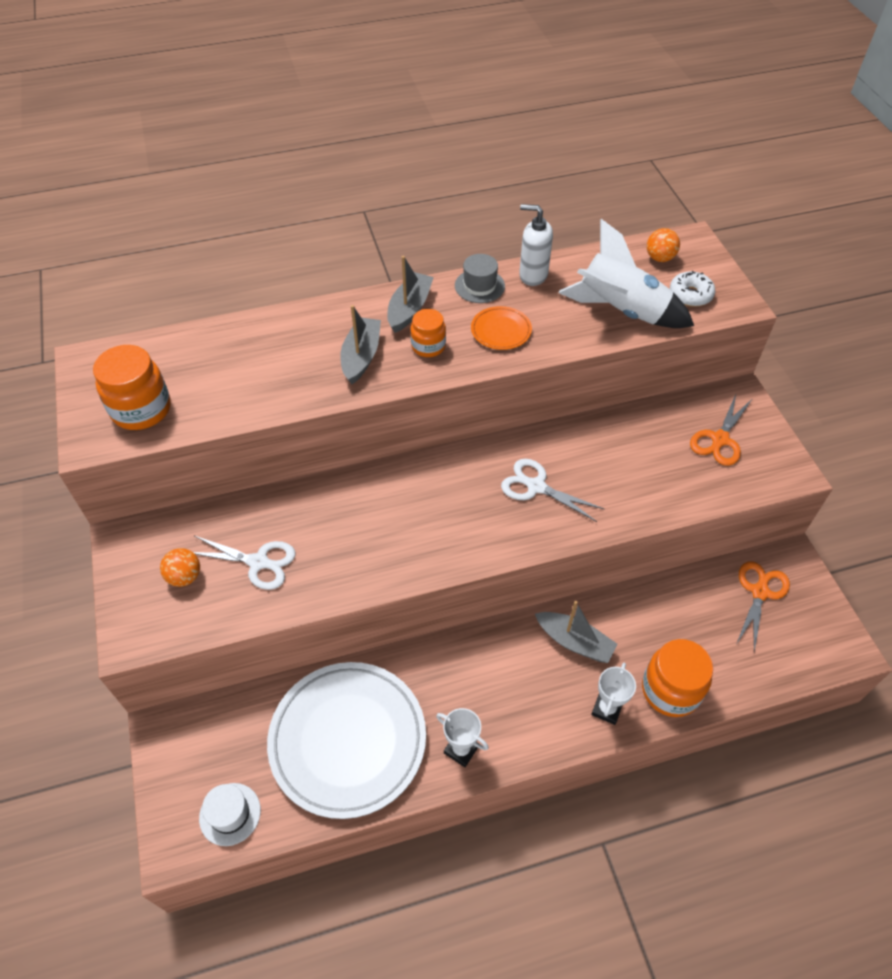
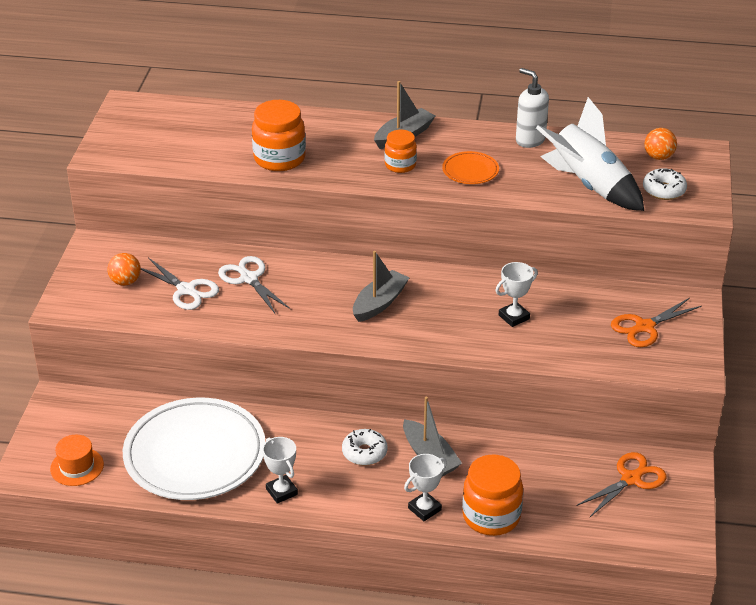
camera: 25 degrees right, 15 degrees down
orange jar [93,345,170,430] -> orange jar moved to [252,100,306,171]
white hat [199,783,261,846] -> orange hat [50,435,104,486]
grey boat [340,305,381,384] -> grey boat moved to [353,251,410,322]
grey hat [455,254,505,303] -> none
white scissors [501,459,604,522] -> white scissors moved to [218,256,291,315]
none -> white donut [342,429,388,465]
none -> white trophy [495,262,538,327]

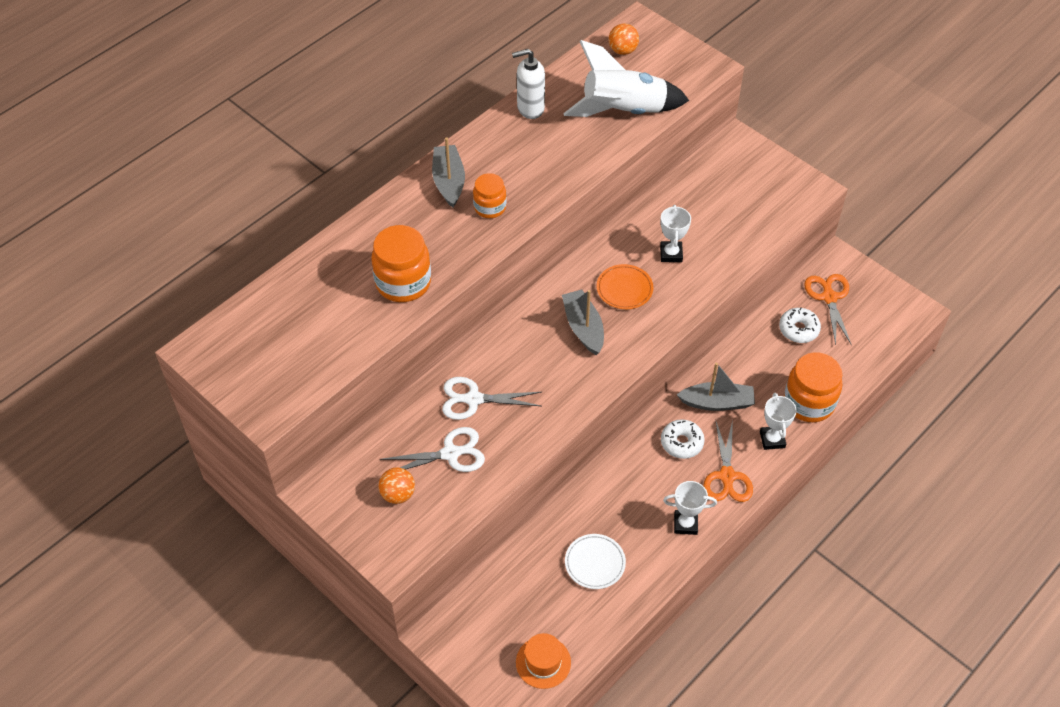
camera: 55 degrees left, 15 degrees up
white plate [123,398,266,500] -> white plate [565,534,626,589], size x0.43
orange plate [442,151,499,184] -> orange plate moved to [597,264,653,309]
orange scissors [611,298,702,347] -> orange scissors moved to [703,420,753,502]
white donut [643,168,687,200] -> white donut moved to [779,307,821,343]

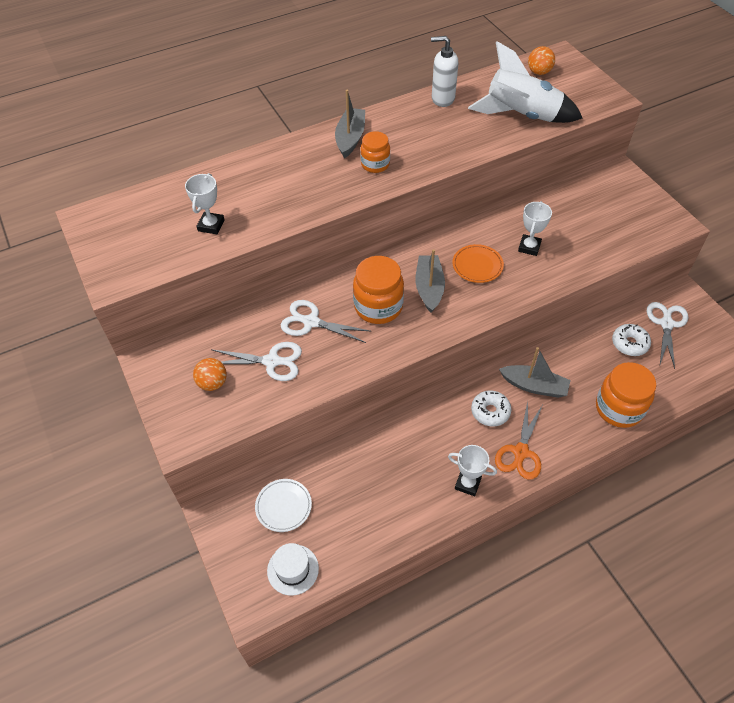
camera: 20 degrees right, 0 degrees up
orange jar [371,225,431,302] -> orange jar moved to [353,256,404,324]
orange hat [516,633,571,689] -> white hat [267,543,319,596]
white plate [565,534,626,589] -> white plate moved to [255,479,312,532]
white trophy [760,393,797,450] -> white trophy moved to [185,173,225,234]
orange scissors [804,274,852,345] -> white scissors [647,302,688,369]

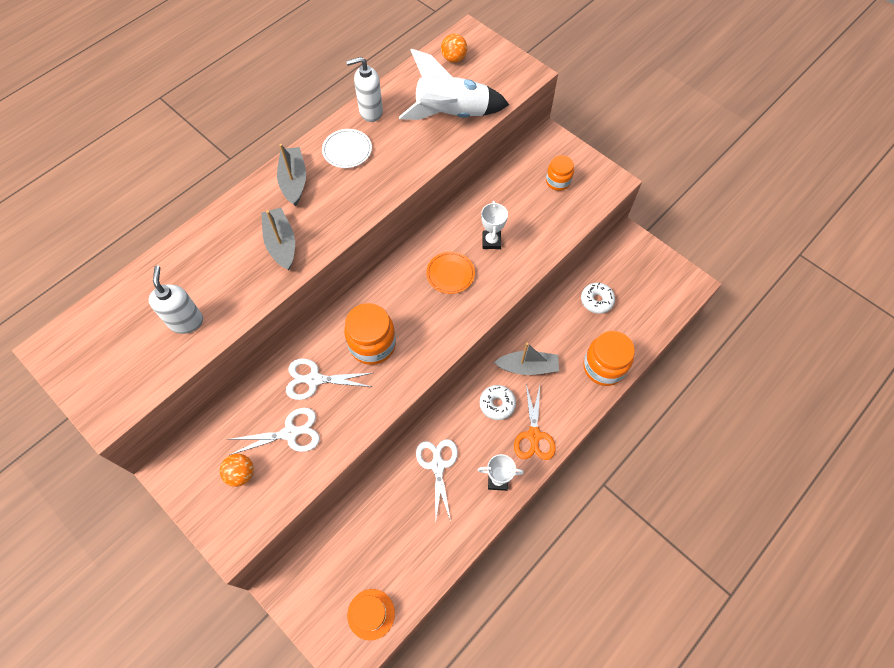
camera: 20 degrees left, 10 degrees up
white trophy [185,173,225,234] -> white soap dispenser [149,265,203,334]
white plate [255,479,312,532] -> white plate moved to [322,129,372,168]
white hat [267,543,319,596] -> orange hat [347,589,395,641]
orange jar [361,131,390,173] -> orange jar moved to [546,155,574,191]
grey boat [416,249,445,313] -> grey boat moved to [261,208,295,270]
white scissors [647,302,688,369] -> white scissors moved to [416,439,458,521]

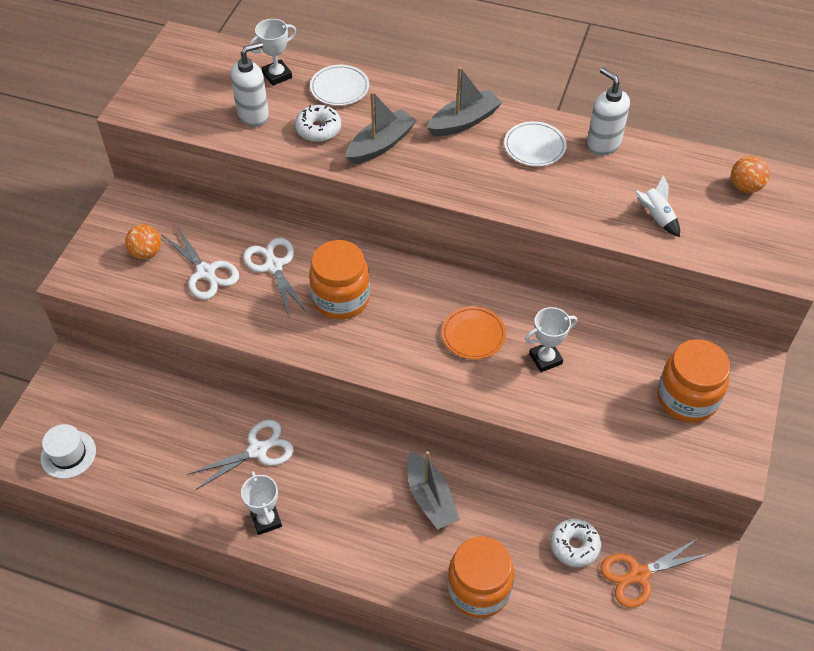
camera: 65 degrees right, 10 degrees down
orange hat [347,589,395,641] -> white hat [41,424,96,479]
white rocket [399,49,509,120] -> white rocket [634,175,680,237], size x0.42
white donut [480,385,516,420] -> white donut moved to [295,105,341,142]
orange scissors [514,385,556,460] -> orange scissors moved to [601,538,710,608]
orange jar [546,155,574,191] -> orange jar [657,339,731,423], size x1.65
none -> white trophy [249,19,296,86]
none -> white plate [310,65,369,106]

